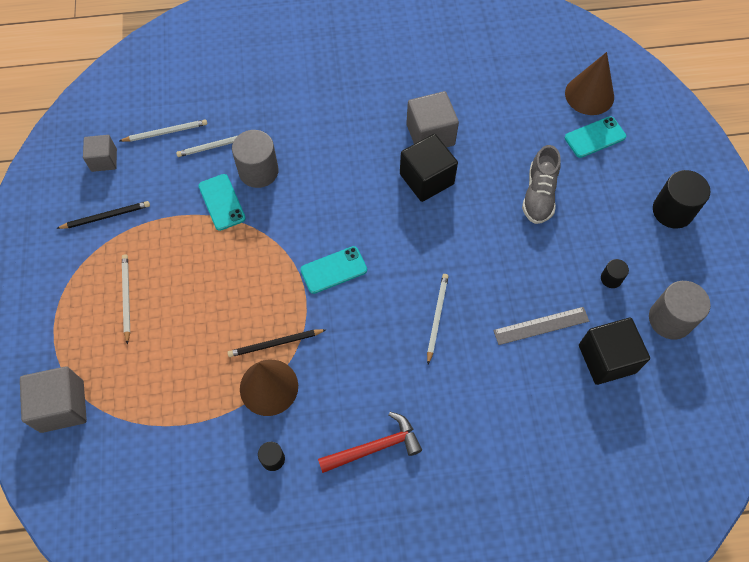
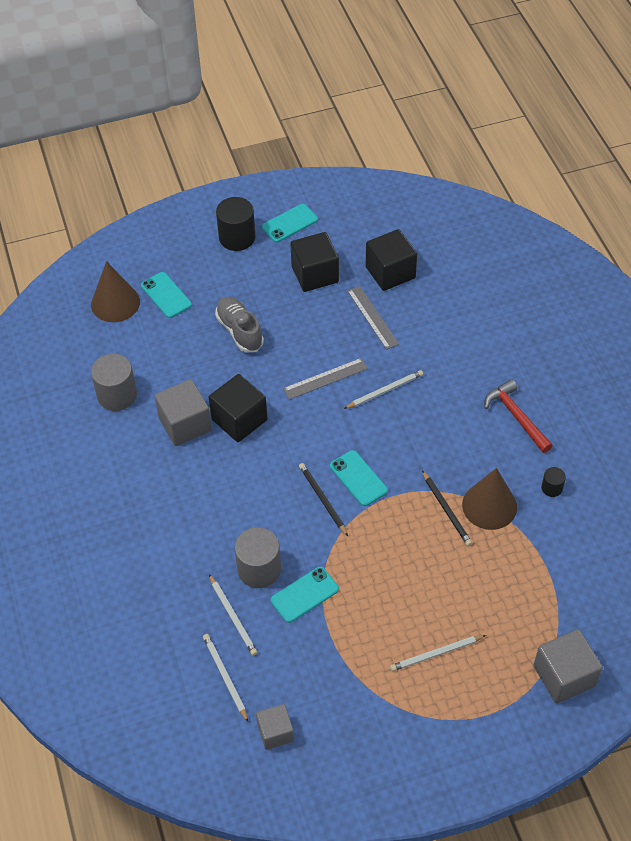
camera: 100 degrees left, 10 degrees down
black pencil [56,201,150,229] -> black pencil moved to [299,463,348,536]
white pencil [427,274,449,364] -> white pencil turned 150 degrees clockwise [344,370,423,409]
grey shoe [522,145,561,224] -> grey shoe turned 120 degrees counterclockwise [215,297,264,352]
black cylinder [601,259,629,288] -> black cube [290,232,339,292]
grey cylinder [649,281,710,340] -> grey cylinder moved to [91,354,137,411]
none -> turquoise phone [262,204,318,243]
none -> grey ruler [283,358,368,400]

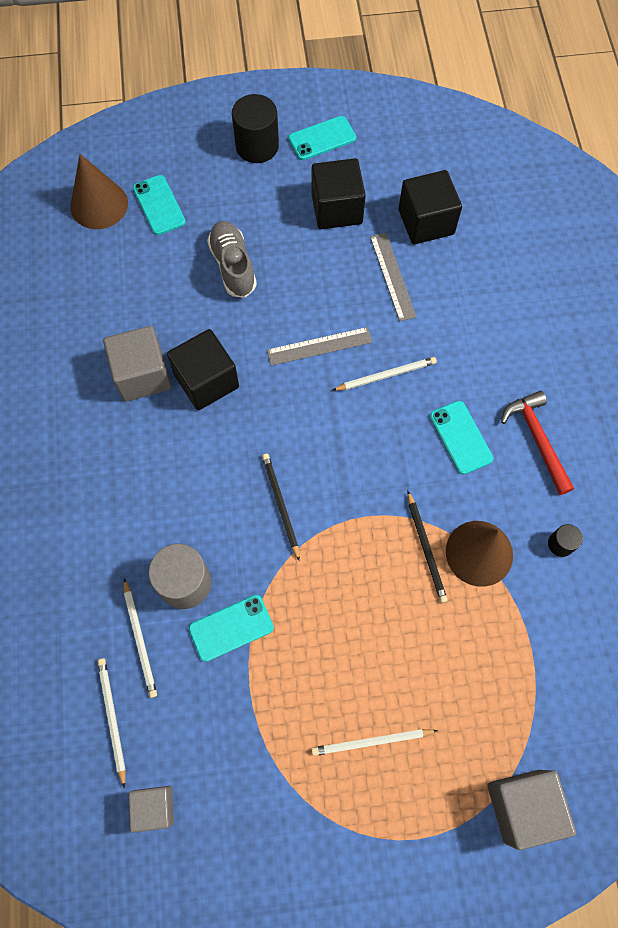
camera: 10 degrees right, 15 degrees up
grey cylinder [91,354,137,411] -> none
turquoise phone [330,450,388,506] -> turquoise phone moved to [430,401,493,475]

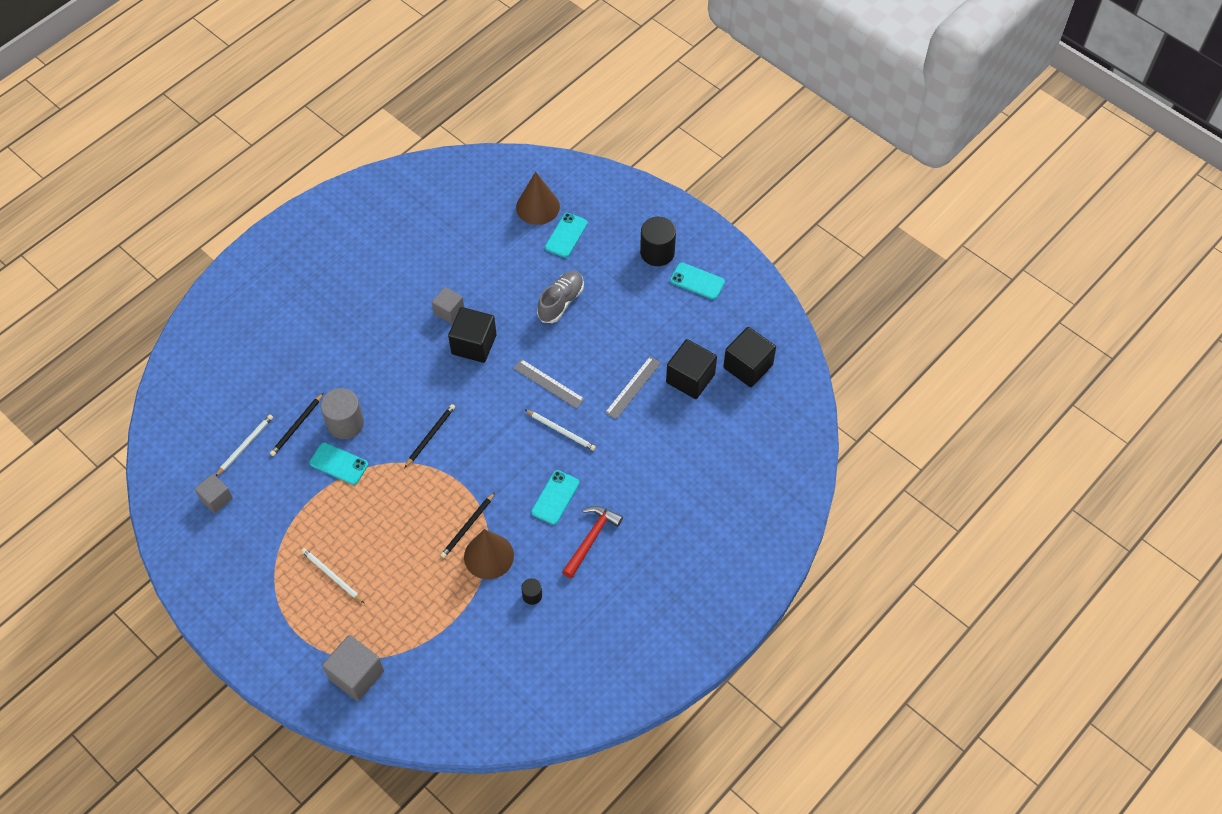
camera: 50 degrees right, 10 degrees down
grey cube [103,326,171,402] -> grey cube [432,287,464,324], size x0.63
white pencil [124,579,157,698] -> black pencil [270,393,323,456]
black cube [312,158,366,229] -> black cube moved to [723,327,776,387]

